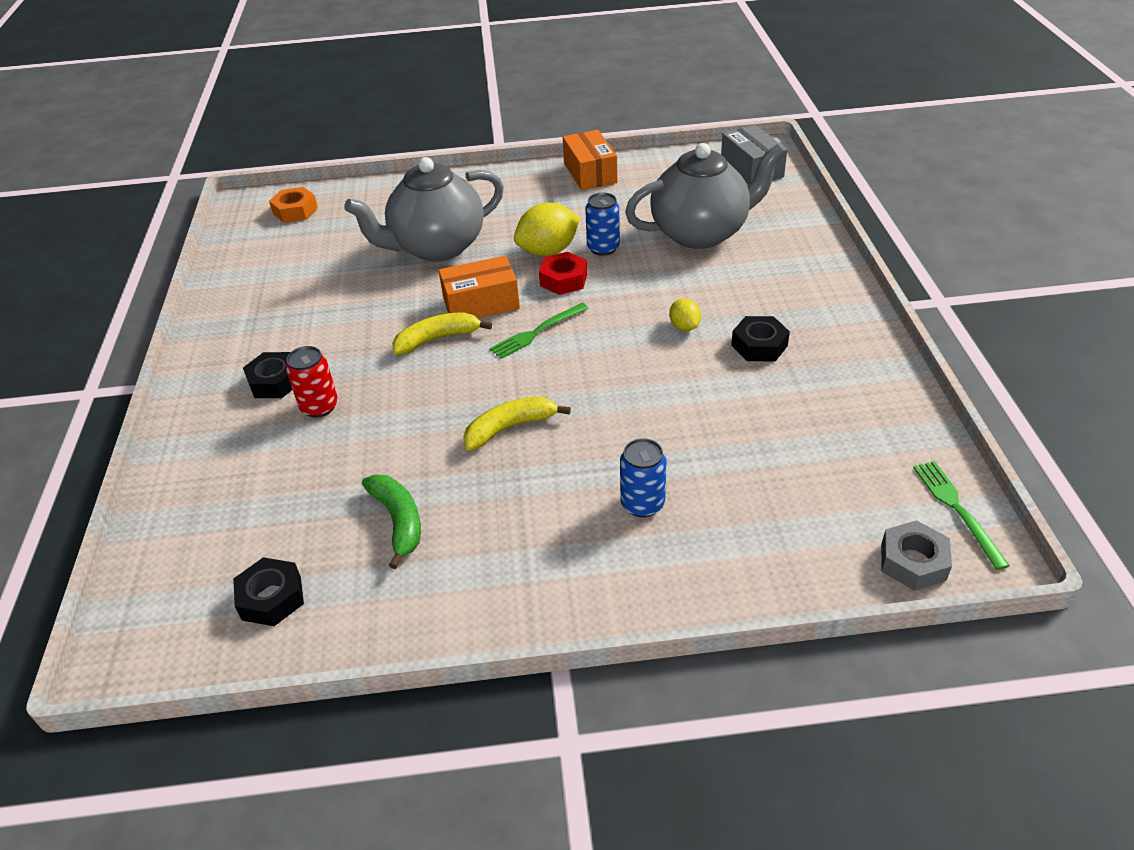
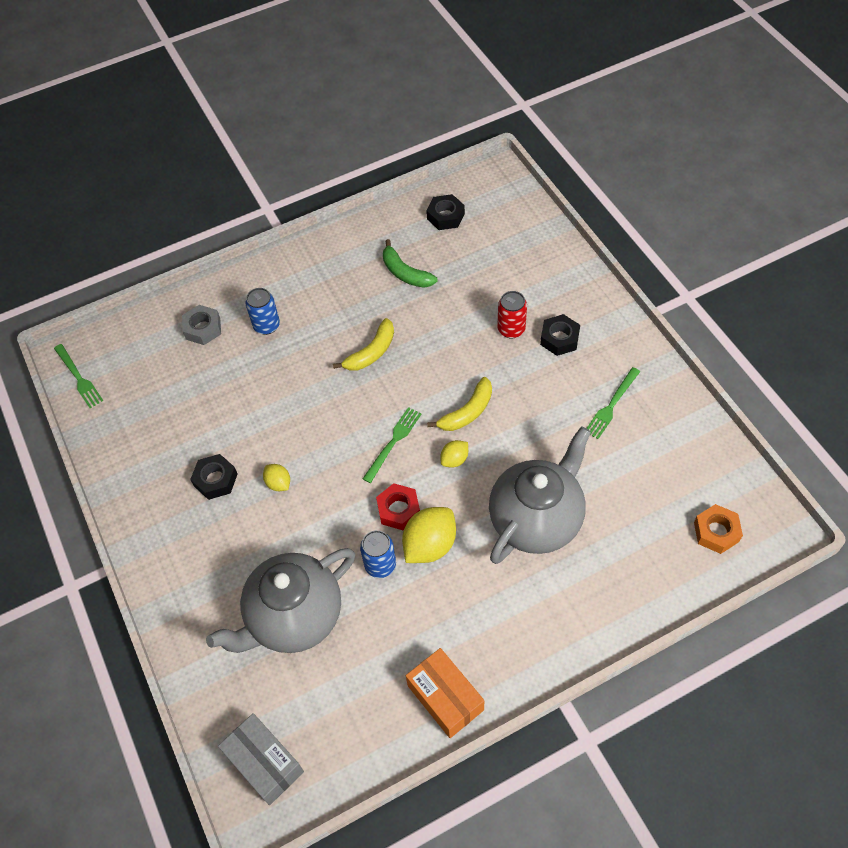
camera: 160 degrees right, 15 degrees up
orange box [439,256,520,318] -> yellow lemon [440,440,468,468]
grey nut [881,520,952,591] -> grey nut moved to [182,305,221,345]
none -> green fork [587,367,640,439]

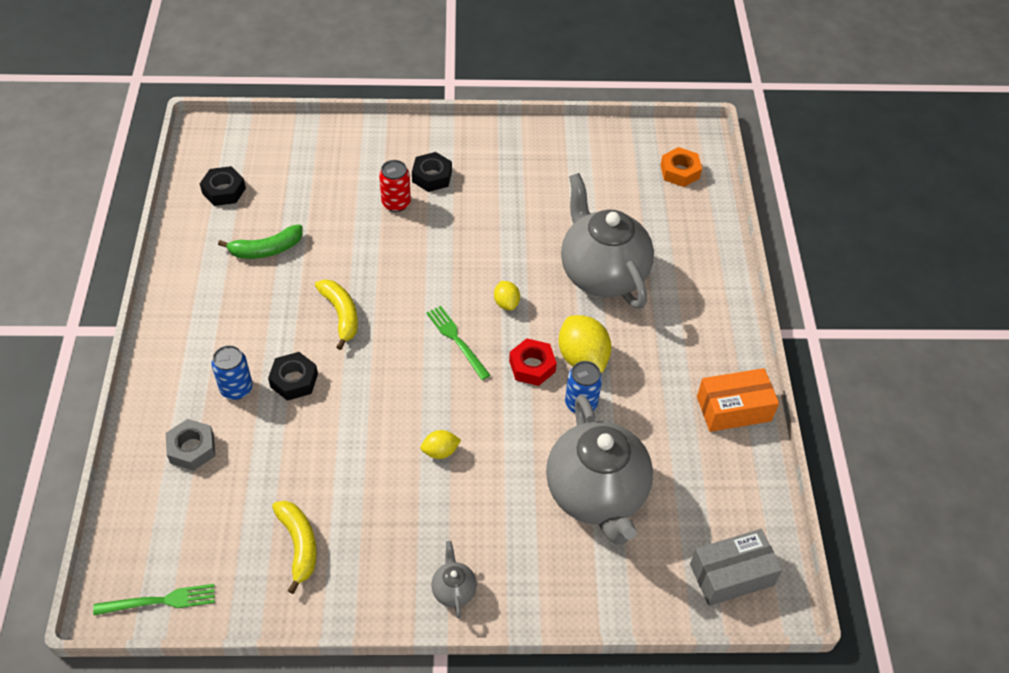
camera: 70 degrees left, 5 degrees down
black nut [190,454,238,500] -> black nut moved to [268,352,318,401]
yellow banana [427,377,492,431] -> yellow banana moved to [272,501,317,594]
green fork [587,367,640,439] -> none
none -> grey teapot [431,541,477,618]

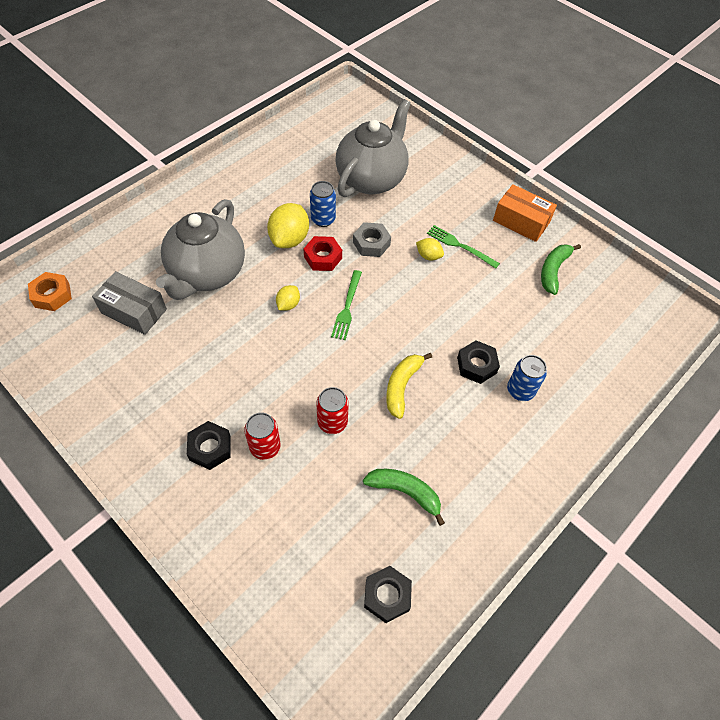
camera: 135 degrees left, 5 degrees up
green fork [93,584,215,615] -> green fork moved to [427,225,500,269]
grey nut [166,419,215,471] -> grey nut moved to [353,222,391,257]
yellow banana [272,501,317,594] -> green banana [541,244,581,295]
grey teapot [431,541,477,618] -> none
grey box [690,529,782,606] -> grey box moved to [92,271,167,335]
orange box [697,368,779,432] -> orange box moved to [493,184,557,242]
none -> red can [316,387,349,434]

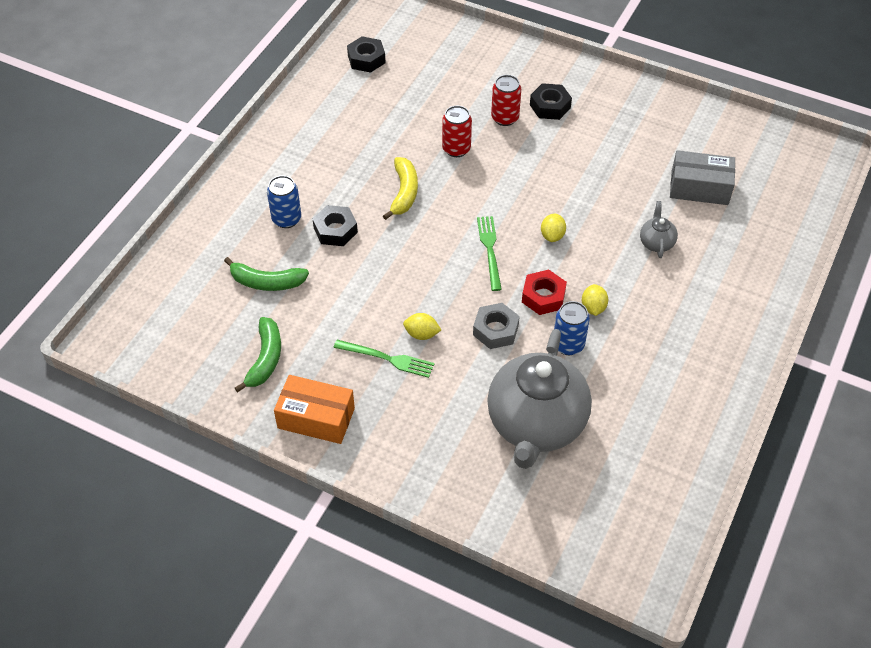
camera: 165 degrees right, 5 degrees down
orange nut [28,272,72,311] -> none
grey teapot [156,199,245,300] -> grey teapot [640,201,678,258], size x0.41
yellow lemon [267,203,309,248] -> yellow lemon [582,284,608,316], size x0.53
green banana [363,469,445,526] -> green banana moved to [224,257,309,291]

